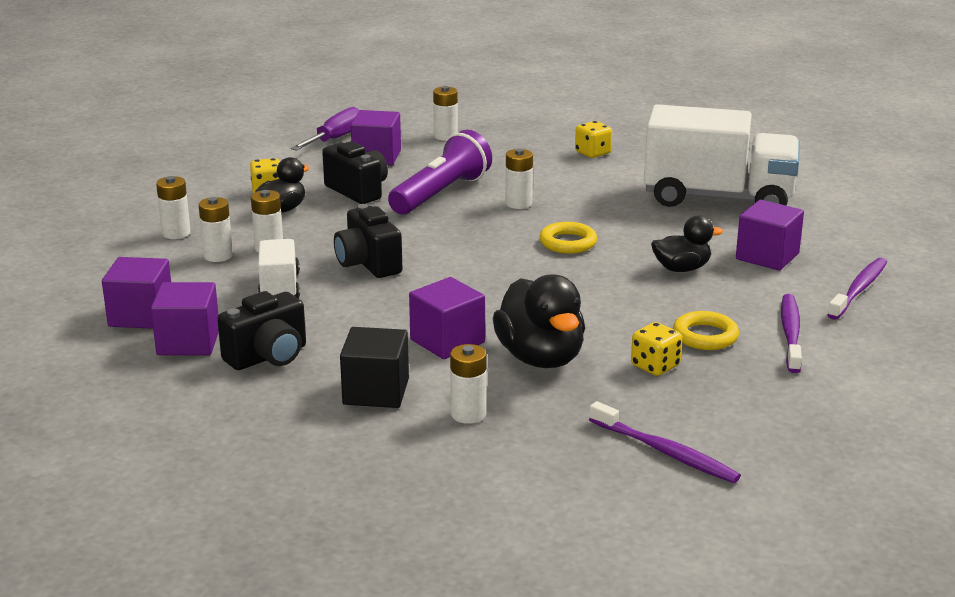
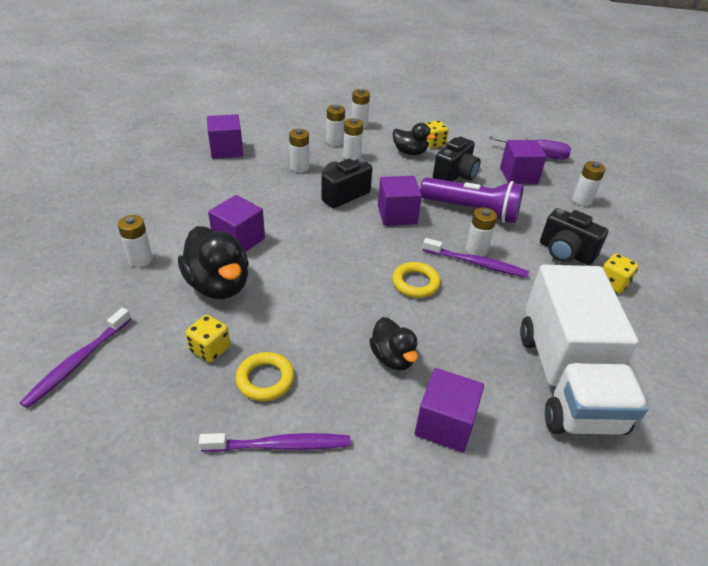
camera: 75 degrees right, 15 degrees up
purple cube [102,257,171,329] -> purple cube moved to [378,176,422,226]
black camera [217,291,306,370] -> black camera moved to [540,208,608,265]
white truck [258,239,300,299] -> white battery [289,129,309,173]
black cube [340,327,409,408] -> none
black duck [493,274,585,368] -> black duck turned 90 degrees counterclockwise [178,226,249,299]
purple toothbrush [827,258,887,320] -> purple toothbrush moved to [423,238,529,278]

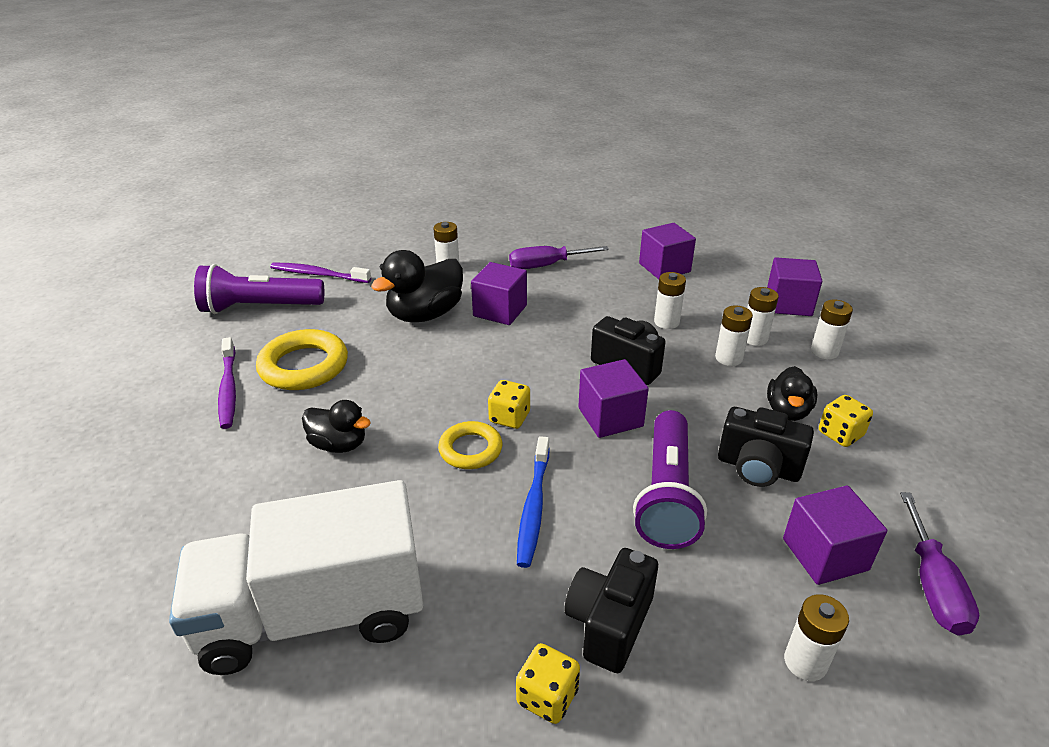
camera: 80 degrees right, 5 degrees down
yellow dice [186,315,230,362] -> yellow dice moved to [488,380,530,429]
yellow ring [236,352,295,401] -> yellow ring [256,329,348,390], size x1.60
black duck [369,317,418,370] -> black duck turned 120 degrees counterclockwise [302,400,371,453]
purple cube [415,368,484,452] -> purple cube moved to [767,257,822,316]
purple toothbrush [423,238,529,278] -> blue toothbrush [517,436,549,568]
white battery [466,207,497,257] -> none
none -> purple flashlight [194,264,324,314]
none -> purple screwdriver [509,246,609,269]

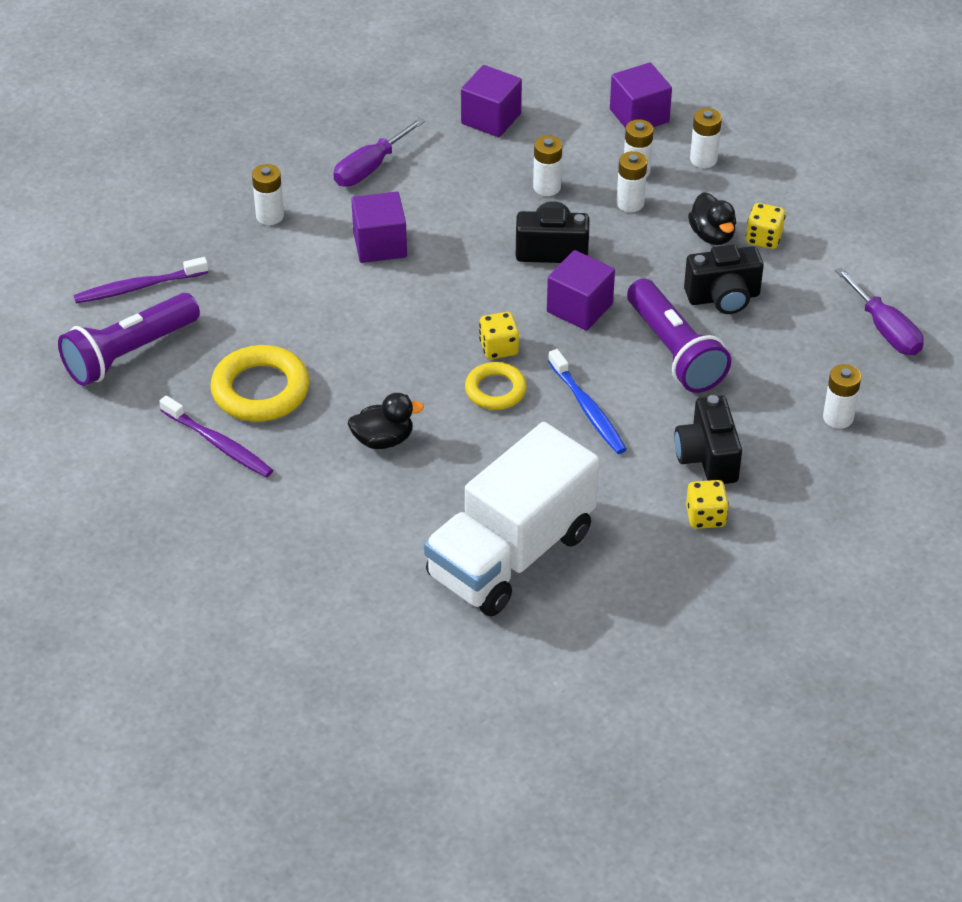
camera: 35 degrees left, 10 degrees up
black duck [371,250,463,322] -> none
purple cube [783,486,887,585] -> none

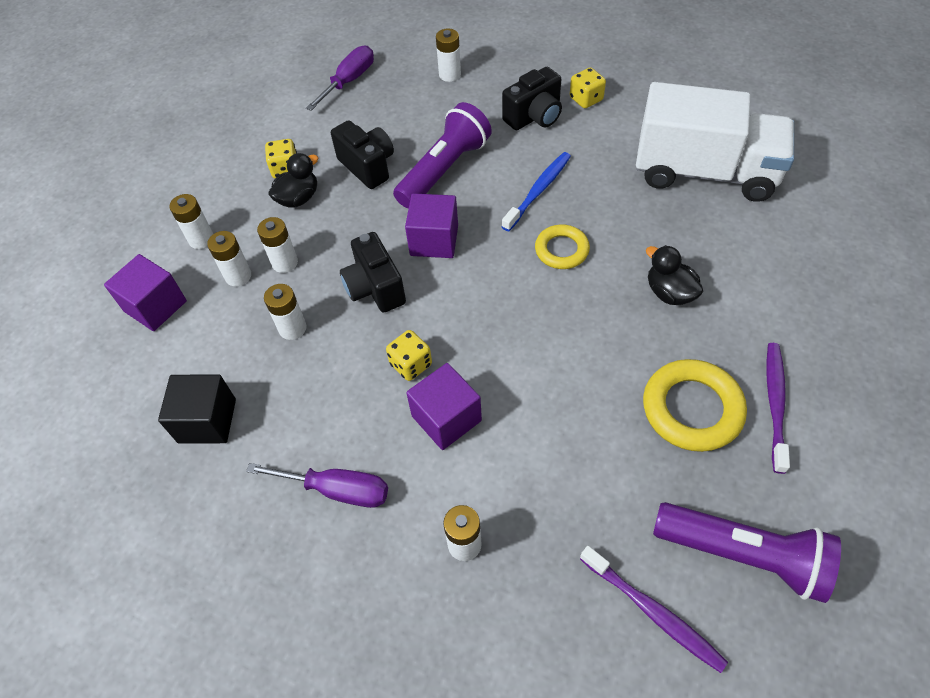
camera: 115 degrees left, 10 degrees up
purple cube [461,65,522,137] -> black cube [158,374,236,443]
yellow dice [479,312,519,359] -> yellow dice moved to [386,330,432,381]

